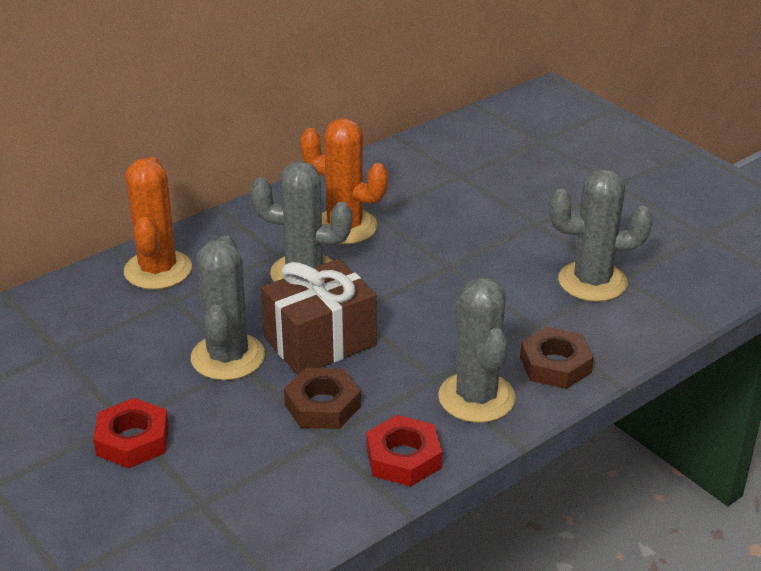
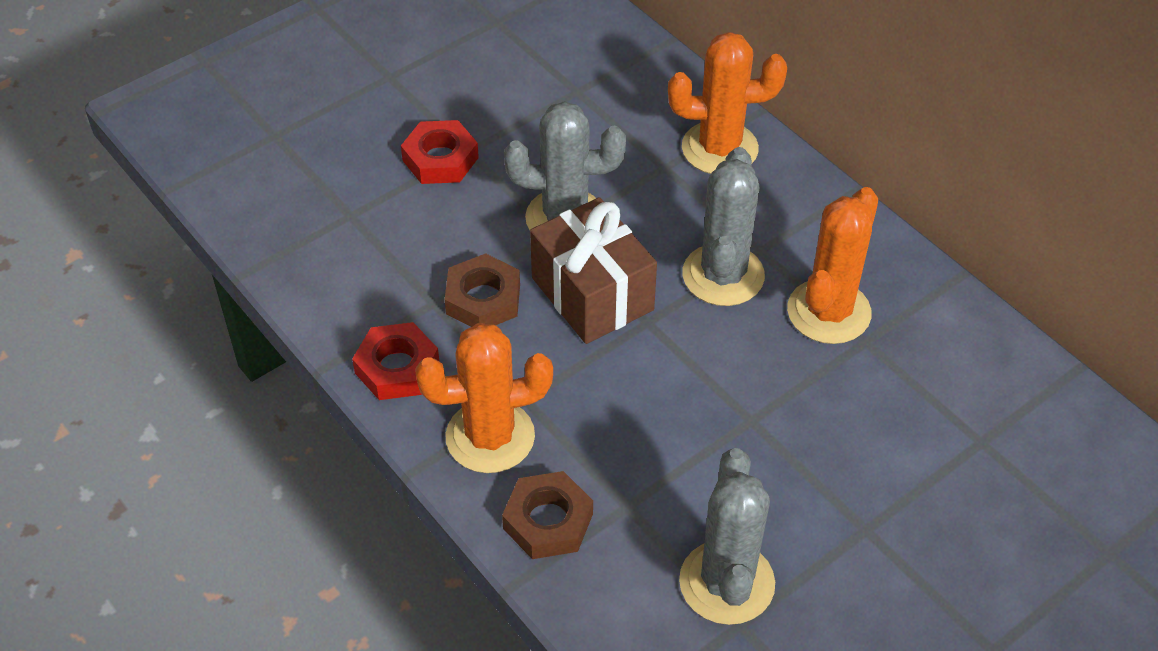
camera: 90 degrees right, 15 degrees up
grey cactus [438,277,516,423] -> orange cactus [415,323,553,473]

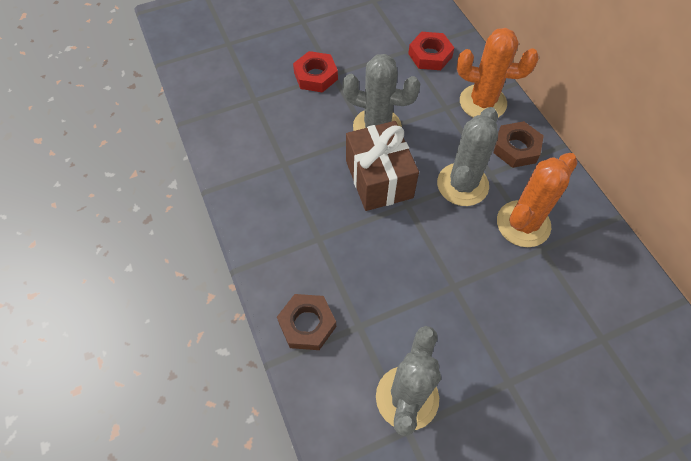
camera: 15 degrees right, 10 degrees up
red nut [352,322,439,400] -> red nut moved to [408,32,454,70]
orange cactus [415,323,553,473] -> none
brown nut [445,253,520,327] -> brown nut moved to [493,121,544,168]

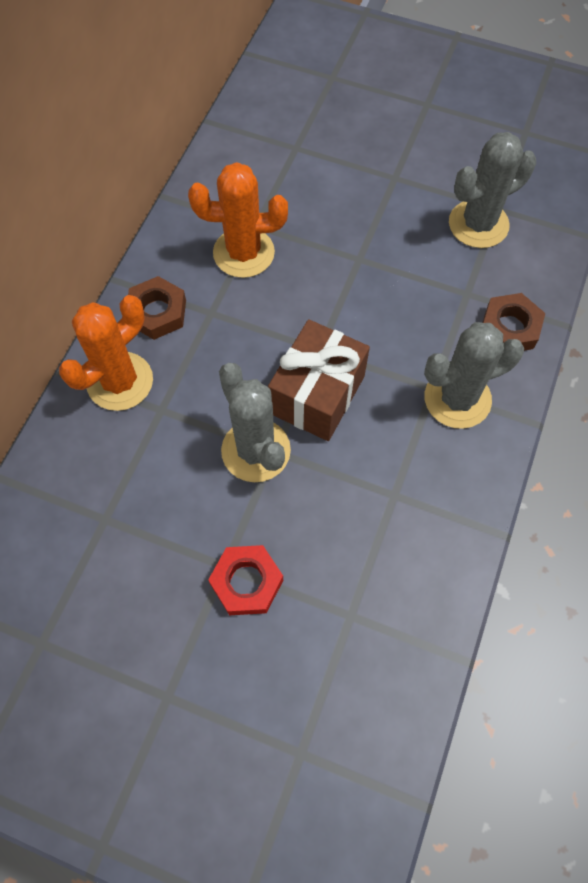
camera: 135 degrees left, 5 degrees up
red nut [408,32,454,70] -> none
grey cactus [437,107,498,206] -> grey cactus moved to [424,322,525,429]
orange cactus [457,28,539,117] -> orange cactus turned 75 degrees clockwise [59,295,153,411]

